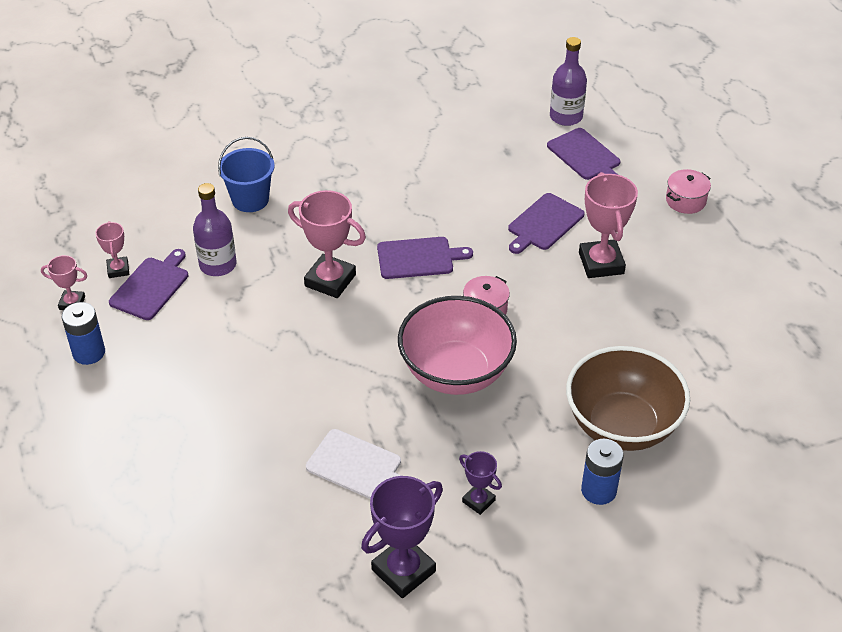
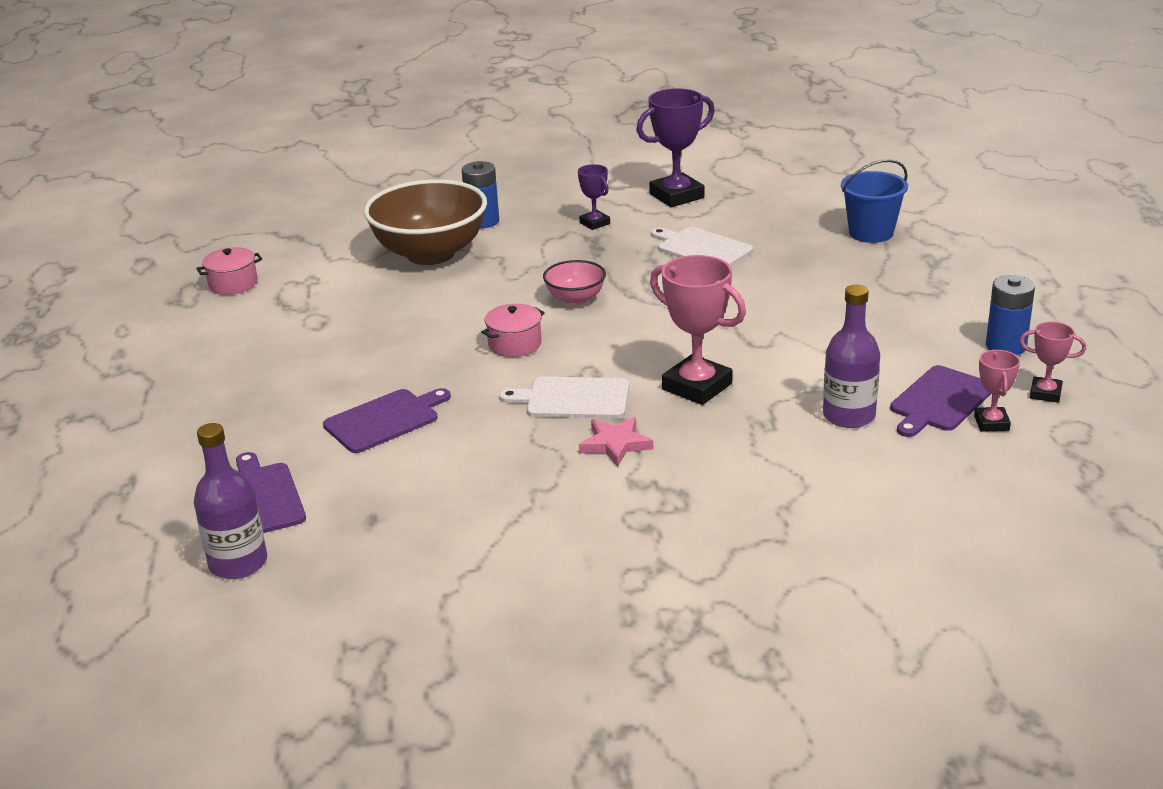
camera: 165 degrees left, 15 degrees down
blue bucket [218,137,275,212] -> blue bucket moved to [841,159,908,243]
purple cutting board [377,237,473,279] -> white cutting board [499,377,629,419]
pink bowl [398,296,517,395] -> pink bowl [543,260,606,305], size x0.48
pink trophy [579,172,638,278] -> none
pink pot [666,169,711,214] -> pink pot moved to [196,247,262,295]
none -> pink star [579,417,653,467]

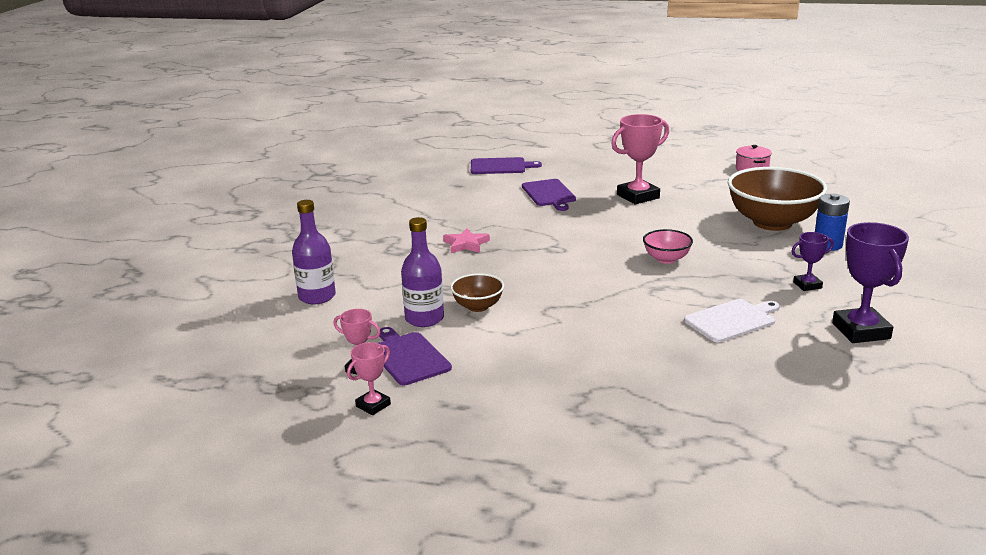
camera: 110 degrees right, 5 degrees down
purple bottle [194,423,267,579] -> purple bottle moved to [292,200,336,304]
pink pot [481,304,545,357] -> none
white cutting board [499,377,629,419] -> none
pink trophy [650,255,746,405] -> pink trophy moved to [611,114,669,204]
blue bucket [841,159,908,243] -> none
blue battery [986,275,1035,355] -> none
none -> brown bowl [450,273,504,312]

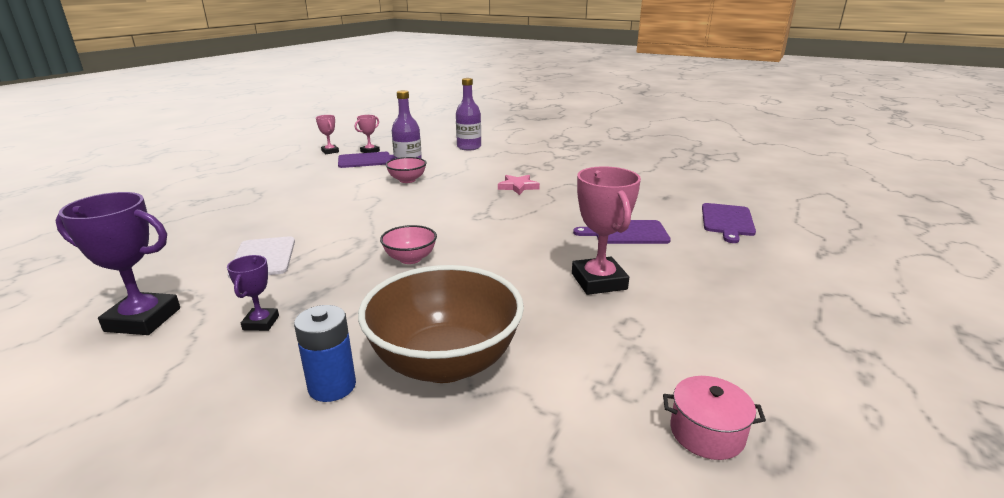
camera: 105 degrees right, 0 degrees up
brown bowl [450,273,504,312] -> pink bowl [386,157,427,183]

